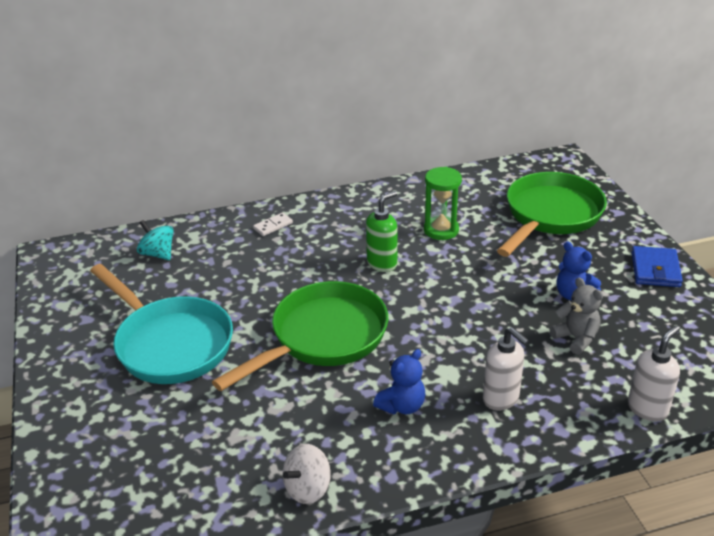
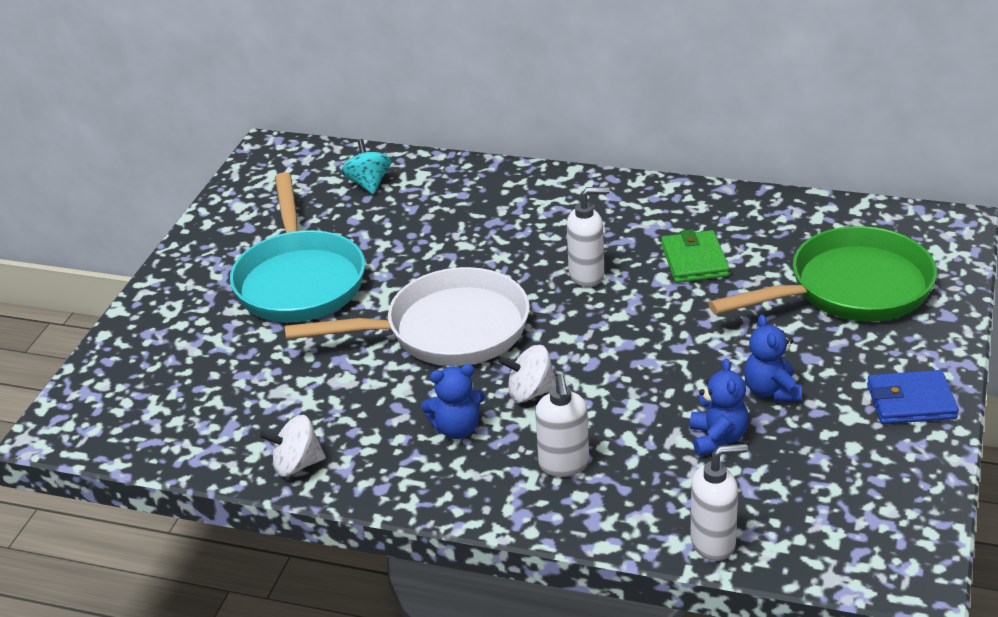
camera: 35 degrees right, 0 degrees up
green pan [212,281,388,391] -> white pan [284,267,530,366]
white domino [253,213,293,236] -> none
green soap dispenser [366,191,398,272] -> white soap dispenser [567,187,610,287]
green hourglass [424,167,462,240] -> green wallet [661,229,729,283]
grey teddy bear [550,278,603,355] -> blue teddy bear [690,359,749,456]
blue wallet [632,246,683,287] -> blue wallet turned 45 degrees clockwise [867,370,959,424]
none -> white spinning top [499,345,556,402]

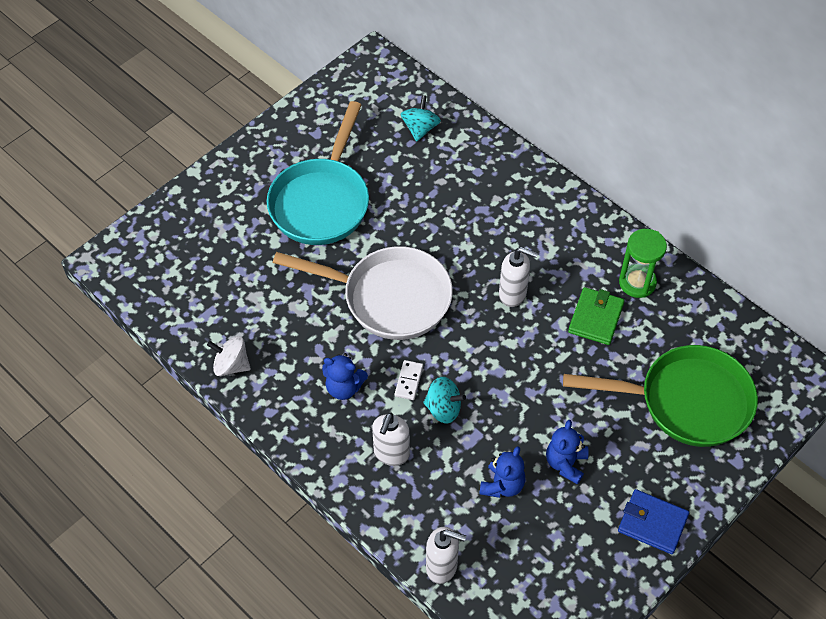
camera: 25 degrees right, 20 degrees up
white spinning top [499,345,556,402] -> white domino [395,360,423,400]
none -> turquoise spinning top [423,377,466,424]
none -> green hourglass [619,229,667,298]

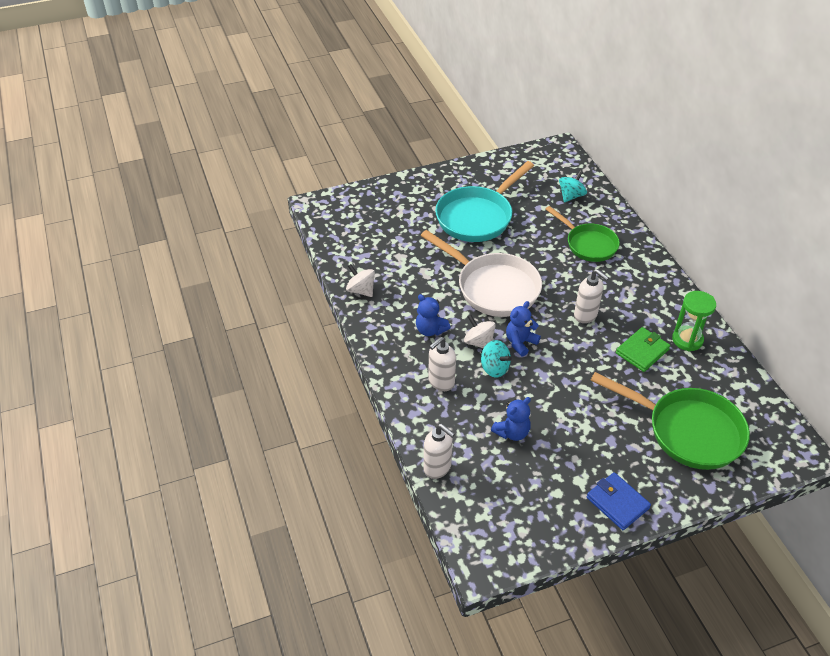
camera: 25 degrees right, 10 degrees down
white domino [395,360,423,400] -> white spinning top [464,315,496,348]
blue teddy bear [546,420,588,485] -> blue teddy bear moved to [506,301,541,357]
none -> green pan [545,206,620,262]

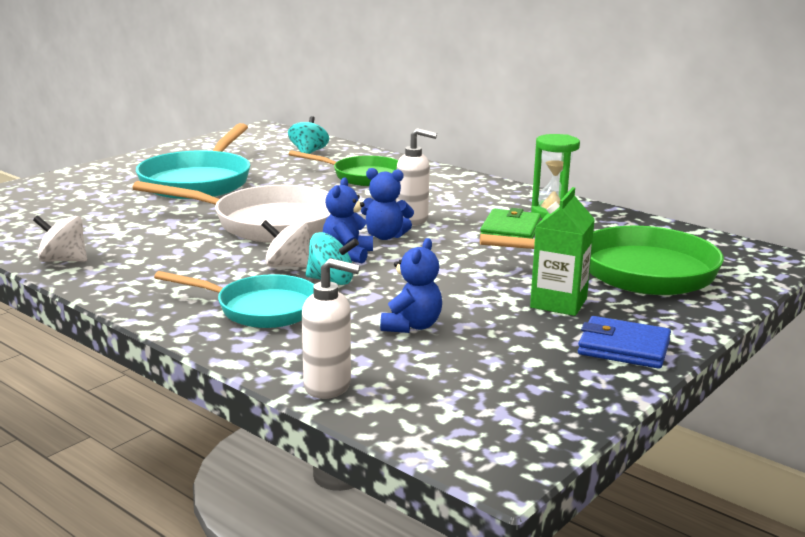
camera: 30 degrees left, 25 degrees down
blue teddy bear [416,294,451,336] -> blue teddy bear moved to [361,168,414,240]
white soap dispenser [428,337,456,391] -> turquoise pan [154,271,314,328]
none -> green carton [530,187,595,316]

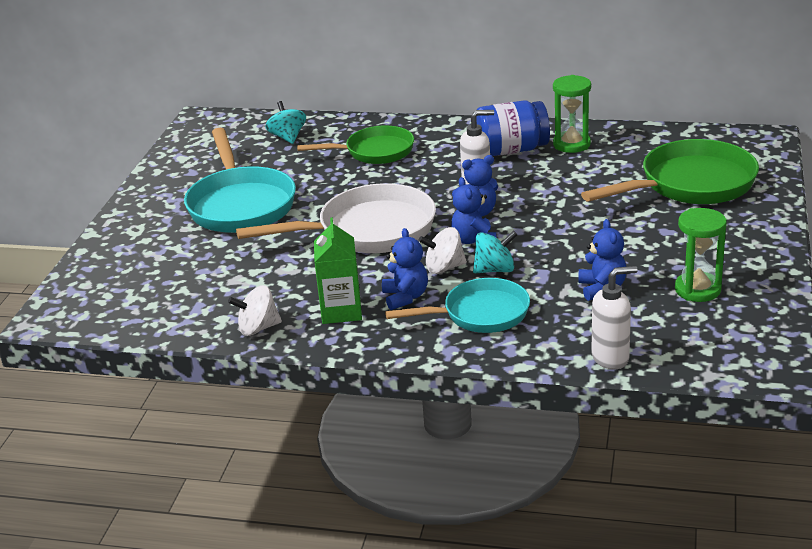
camera: 25 degrees left, 10 degrees up
green wallet [480,208,541,239] -> none
green carton [530,187,595,316] -> green carton moved to [314,217,362,324]
blue wallet [578,316,671,369] -> none
none -> blue teddy bear [382,228,428,310]
none -> blue jar [476,100,550,156]
none -> green hourglass [675,208,727,302]

